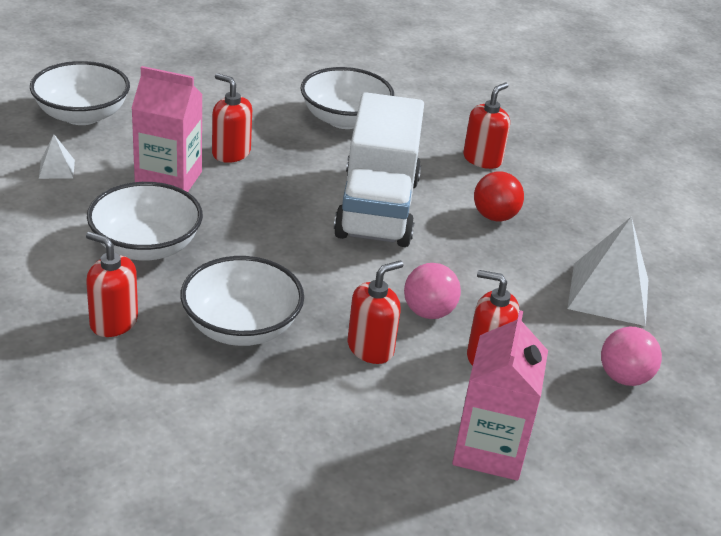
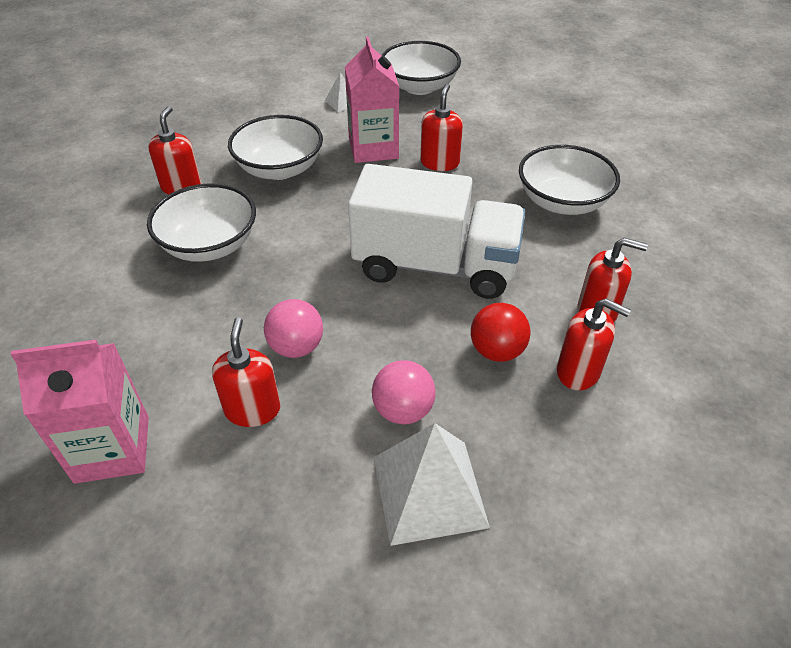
camera: 70 degrees right, 10 degrees up
white truck [334,92,424,247] -> white truck turned 150 degrees counterclockwise [348,164,525,299]
red soap dispenser [348,260,403,364] -> red soap dispenser moved to [557,299,631,390]
pink ball [601,327,662,386] -> pink ball moved to [372,360,436,425]

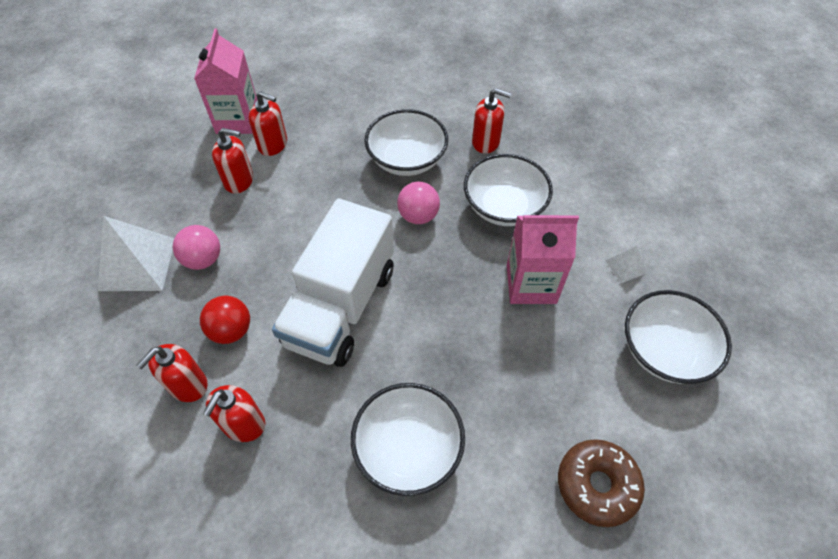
camera: 100 degrees right, 10 degrees up
pink ball [264,299,323,358] -> pink ball moved to [397,182,440,224]
red soap dispenser [420,84,463,171] -> red soap dispenser moved to [249,91,287,156]
none -> brown donut [558,439,645,527]

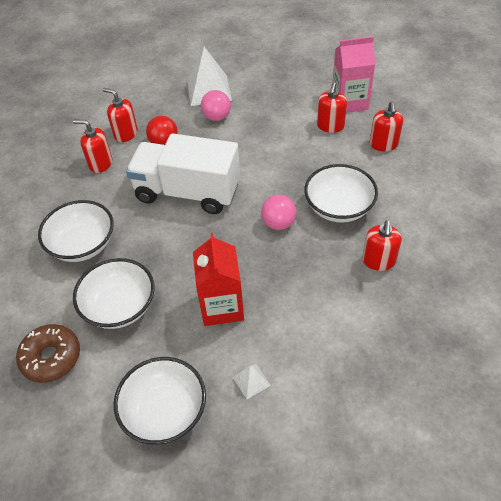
camera: 85 degrees right, 5 degrees down
red soap dispenser [212,128,253,193] -> red soap dispenser moved to [370,101,403,151]
white bowl [464,154,553,226] -> white bowl moved to [73,258,155,329]
pink carton [507,215,579,304] -> red carton [193,233,244,326]

